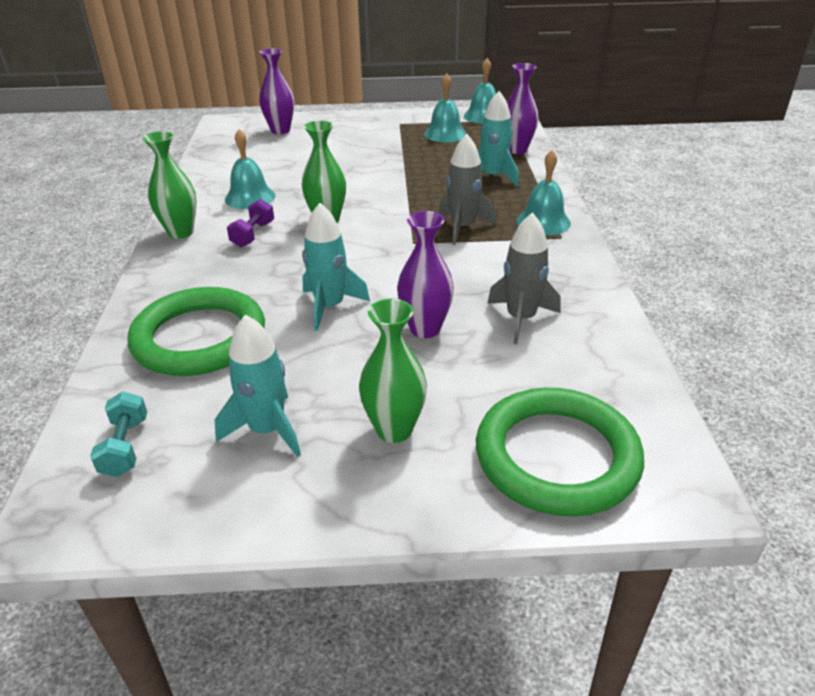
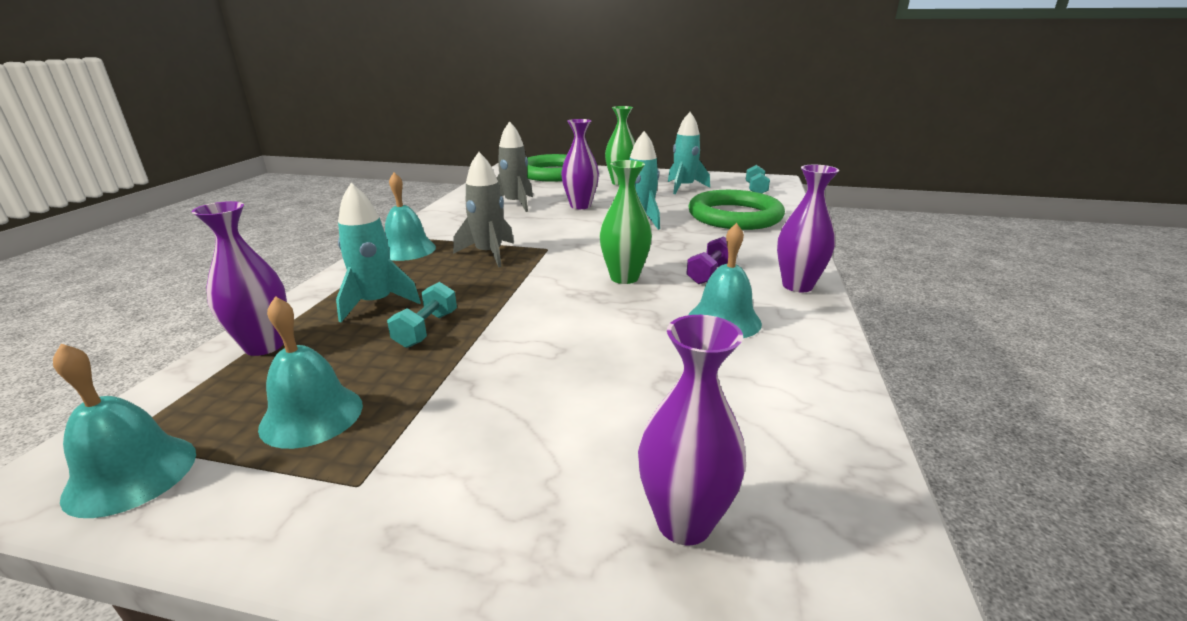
camera: 165 degrees left, 10 degrees down
green vase [143,131,197,239] -> purple vase [777,165,839,292]
none -> turquoise dumbbell [387,282,457,348]

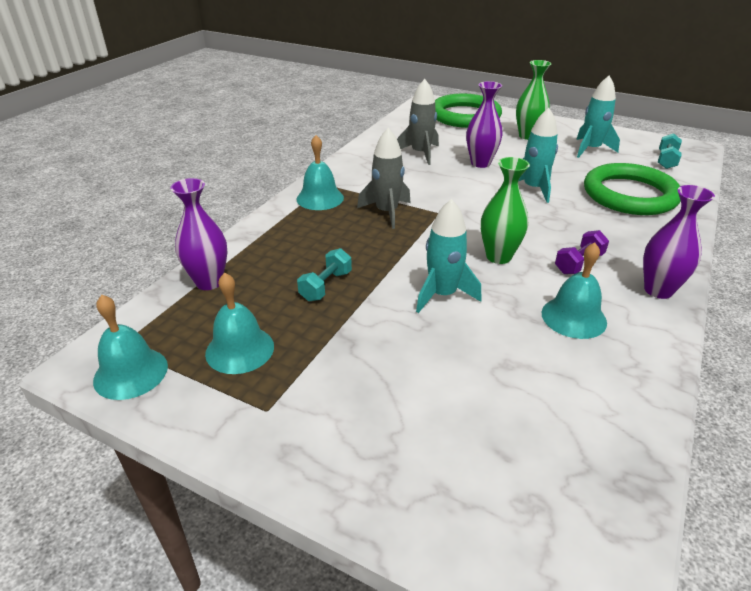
camera: 15 degrees right, 10 degrees up
turquoise rocket [336,183,421,322] -> turquoise rocket moved to [416,199,482,313]
purple vase [638,315,746,545] -> none

